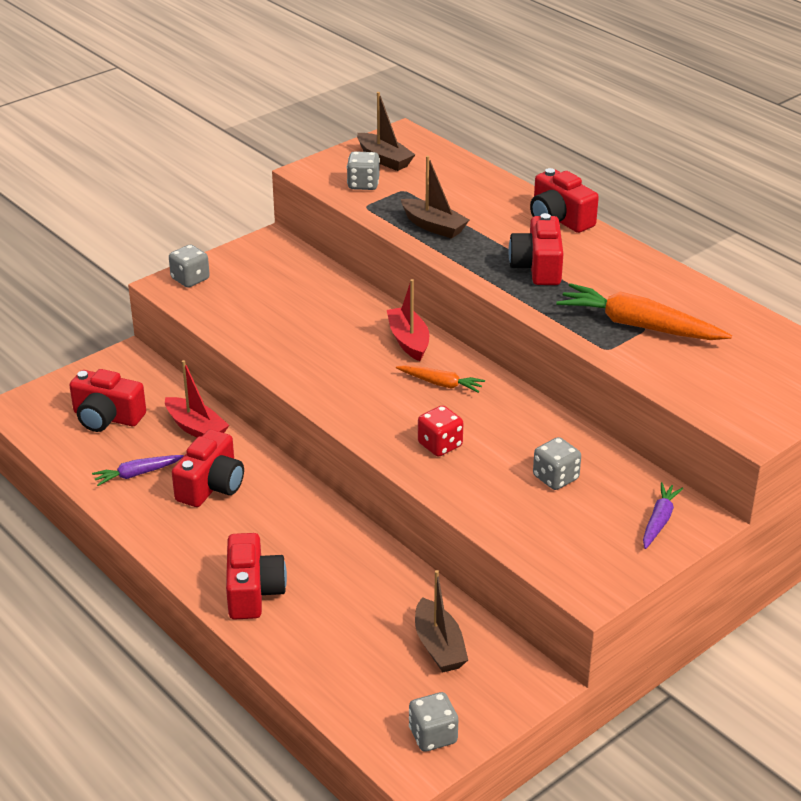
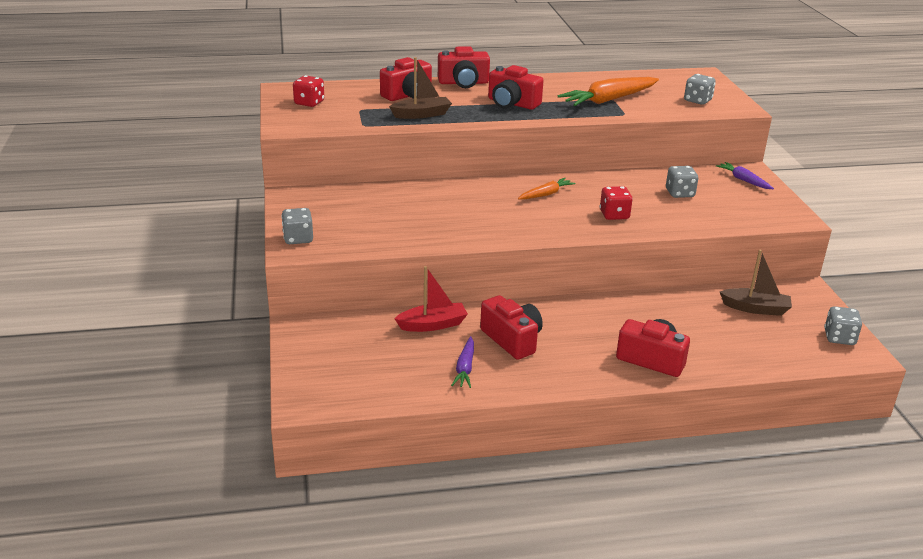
camera: 60 degrees left, 5 degrees down
red camera [69,369,146,432] -> red camera moved to [380,57,432,101]
grey dice [347,151,380,190] -> grey dice moved to [684,74,716,105]
brown boat [357,92,415,171] -> red dice [293,75,324,107]
red boat [387,279,429,361] -> none

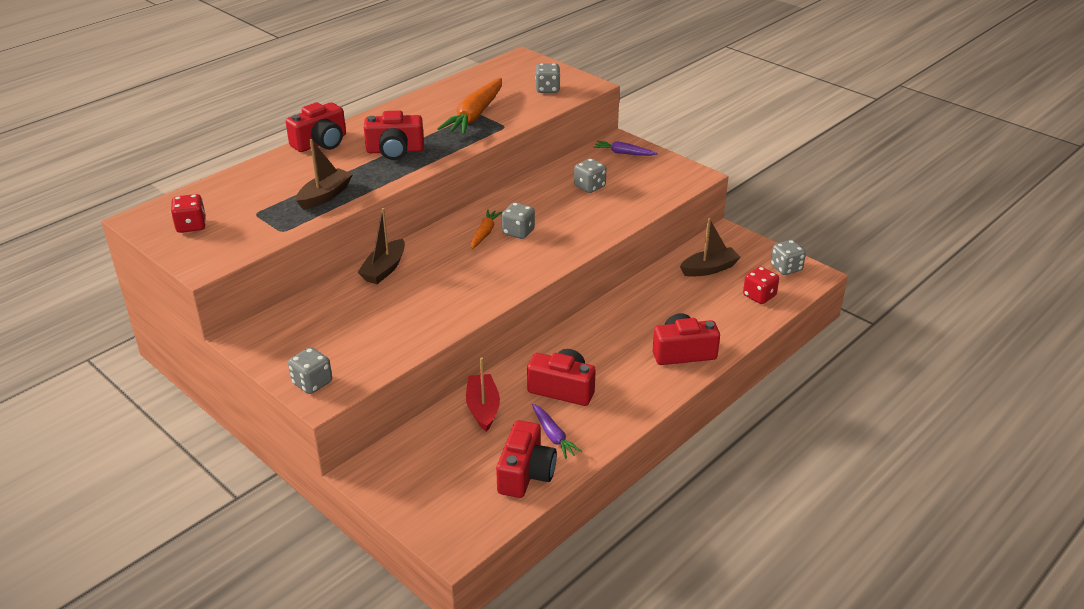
camera: 35 degrees left, 5 degrees up
red camera [380,57,432,101] -> red camera moved to [496,420,557,498]
red boat [394,266,468,332] -> red boat turned 45 degrees counterclockwise [466,357,500,432]
red dice [600,186,633,220] -> red dice moved to [743,266,779,304]
none -> brown boat [357,208,405,284]
none -> grey dice [502,202,535,239]

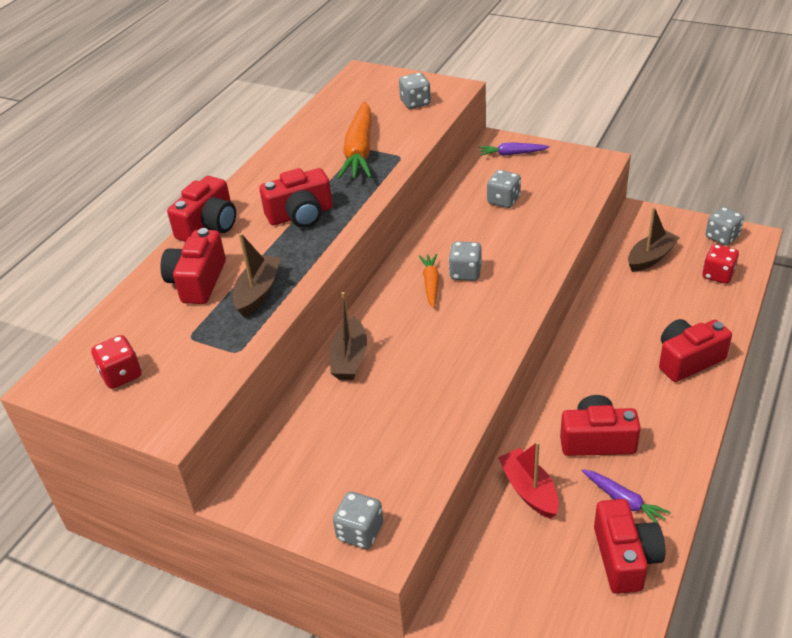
camera: 15 degrees left, 5 degrees up
none -> red camera [160,228,226,304]

